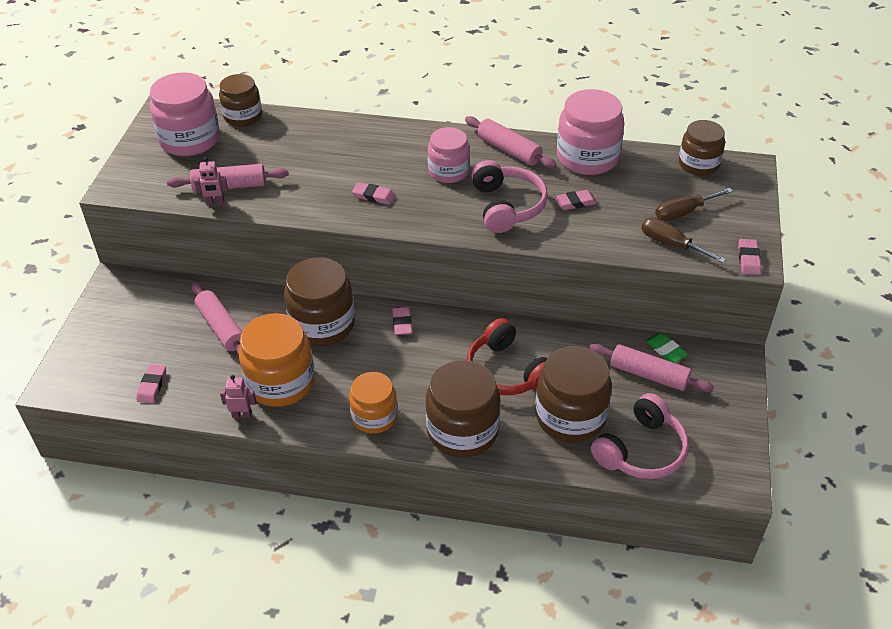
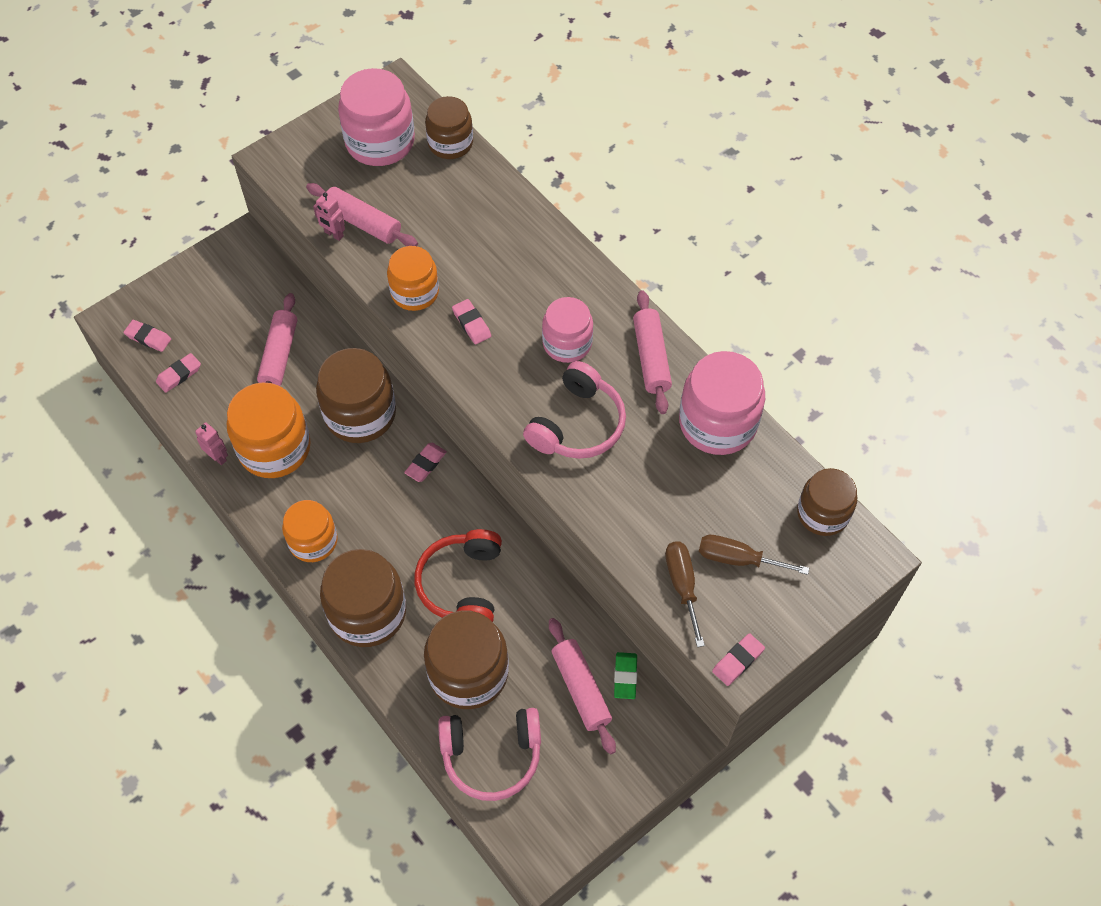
camera: 40 degrees right, 15 degrees up
pink eraser [554,190,597,210] -> pink eraser moved to [123,320,171,352]
none -> orange jar [387,246,439,311]

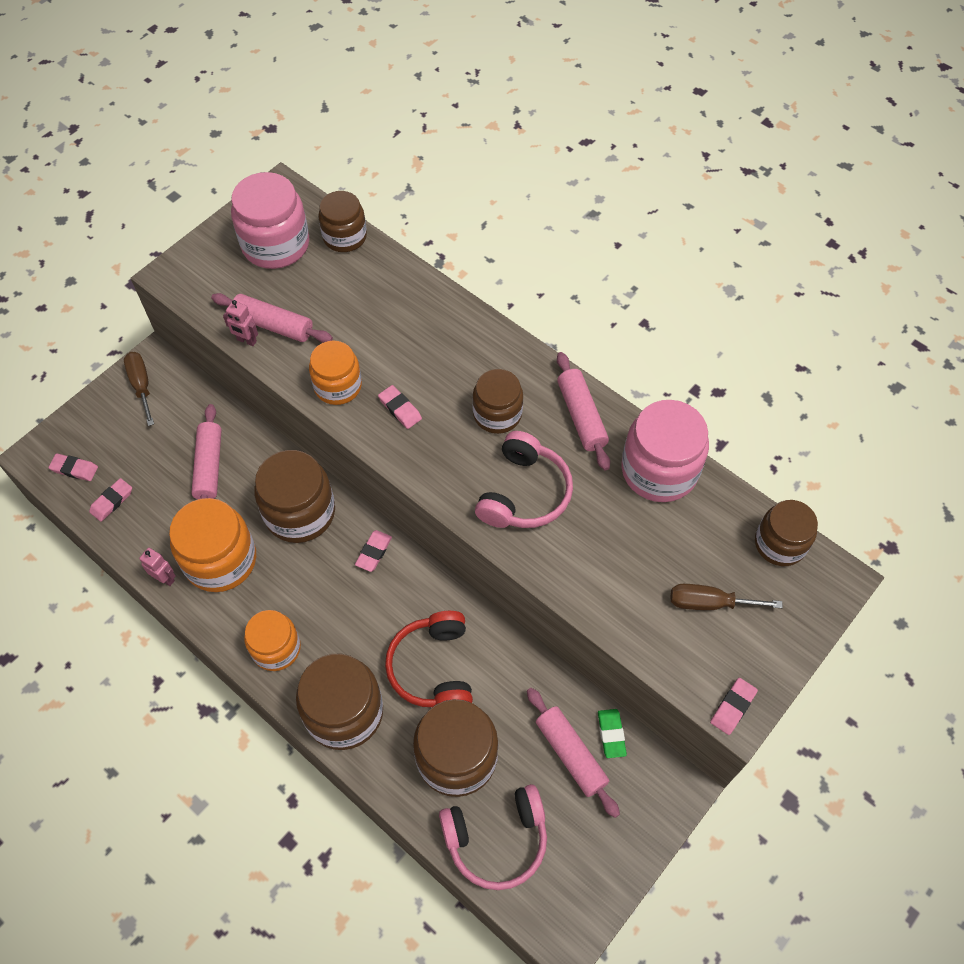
camera: 10 degrees left, 0 degrees up
pink jar [542,297,593,363] -> brown jar [472,369,523,434]
brown screwdriver [665,541,705,647] -> brown screwdriver moved to [124,352,154,426]

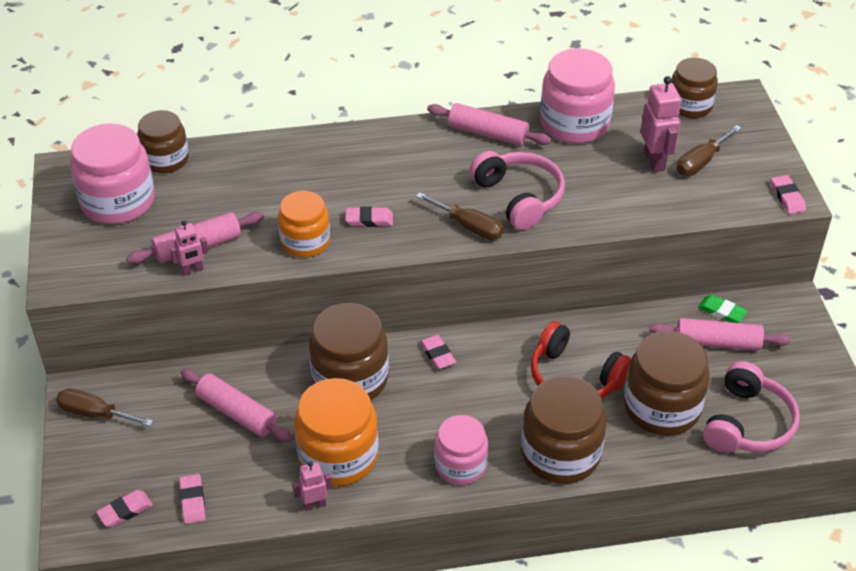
camera: 50 degrees left, 15 degrees down
orange jar [244,610,301,671] -> pink jar [434,415,488,485]
brown jar [472,369,523,434] -> none
none -> brown screwdriver [416,192,504,240]
none -> pink robot [640,76,681,172]

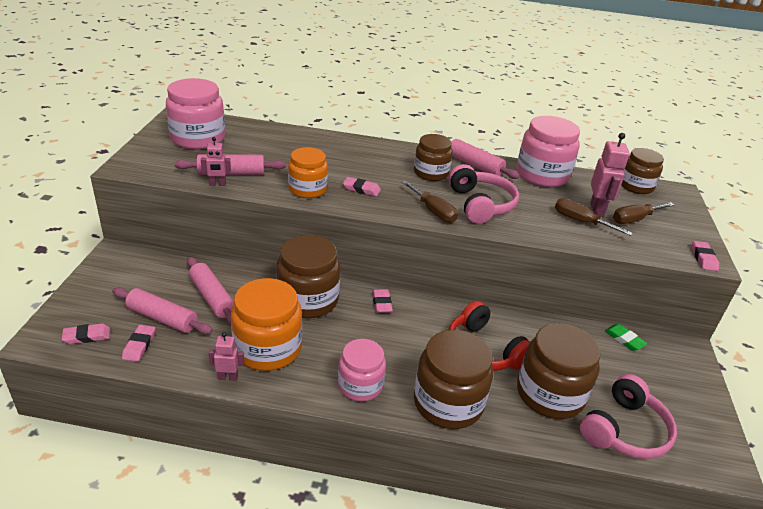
camera: 15 degrees right, 10 degrees down
brown screwdriver [56,388,153,426] -> brown screwdriver moved to [555,198,633,236]
brown jar [137,110,189,173] -> brown jar moved to [414,134,453,181]
pink rolling pin [649,318,791,351] -> pink rolling pin moved to [112,287,213,334]

